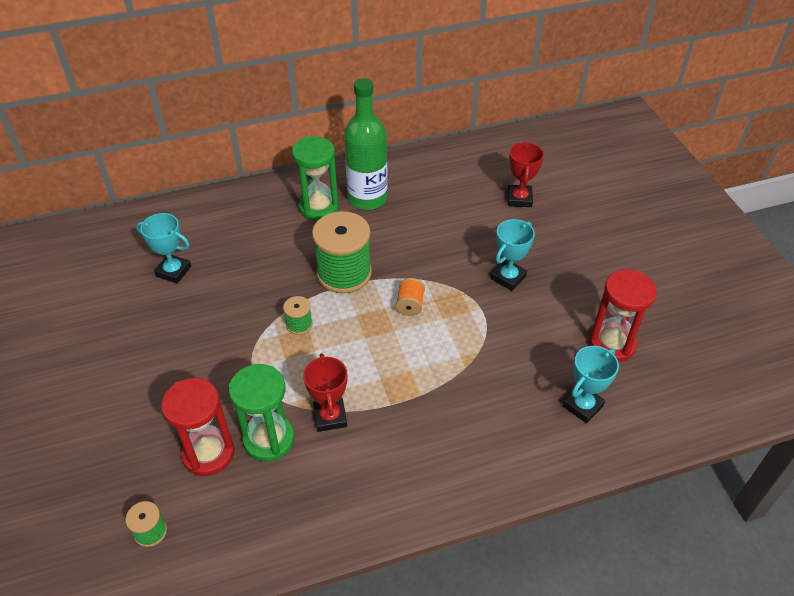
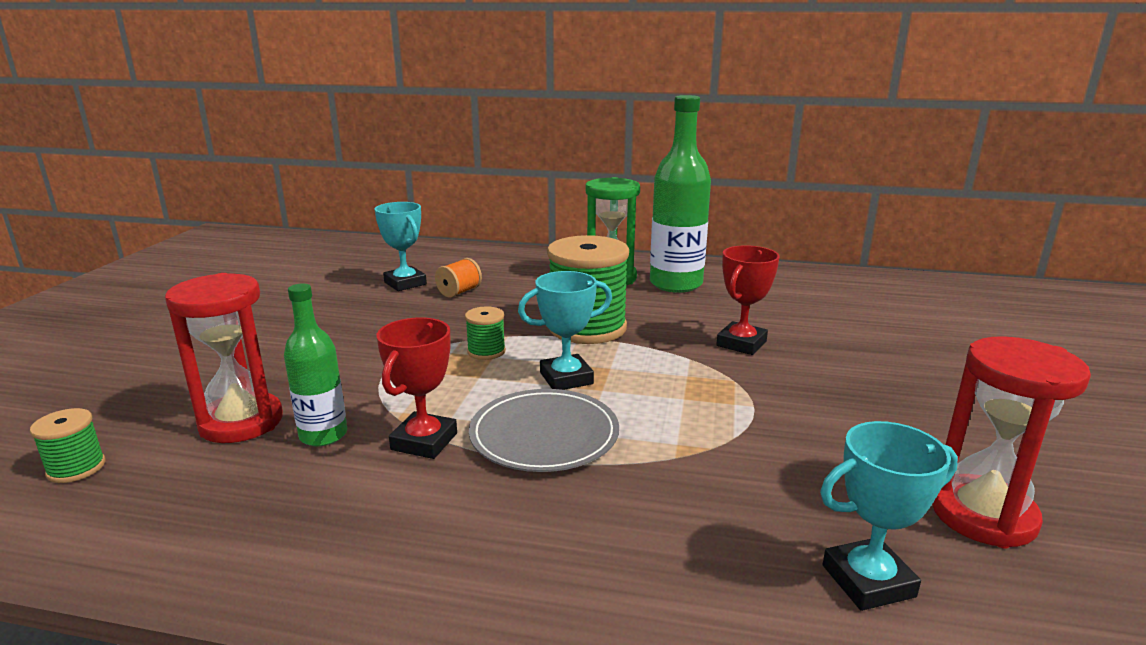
camera: 30 degrees right, 25 degrees down
green hourglass [229,364,294,462] -> green bottle [284,284,347,446]
orange spool [396,278,425,316] -> orange spool moved to [435,258,482,298]
turquoise trophy [491,219,535,291] -> turquoise trophy moved to [518,271,612,390]
red trophy [508,142,544,207] -> red trophy moved to [716,245,780,355]
none -> grey plate [469,389,619,472]

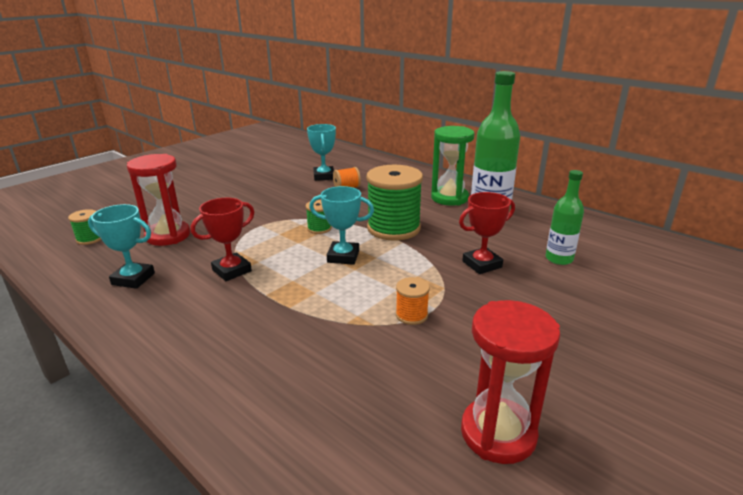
camera: 30 degrees right, 5 degrees up
green bottle [284,284,347,446] -> green bottle moved to [546,170,584,265]
grey plate [469,389,619,472] -> none
turquoise trophy [820,421,958,611] -> turquoise trophy moved to [88,204,155,289]
none -> orange spool [396,277,430,325]

